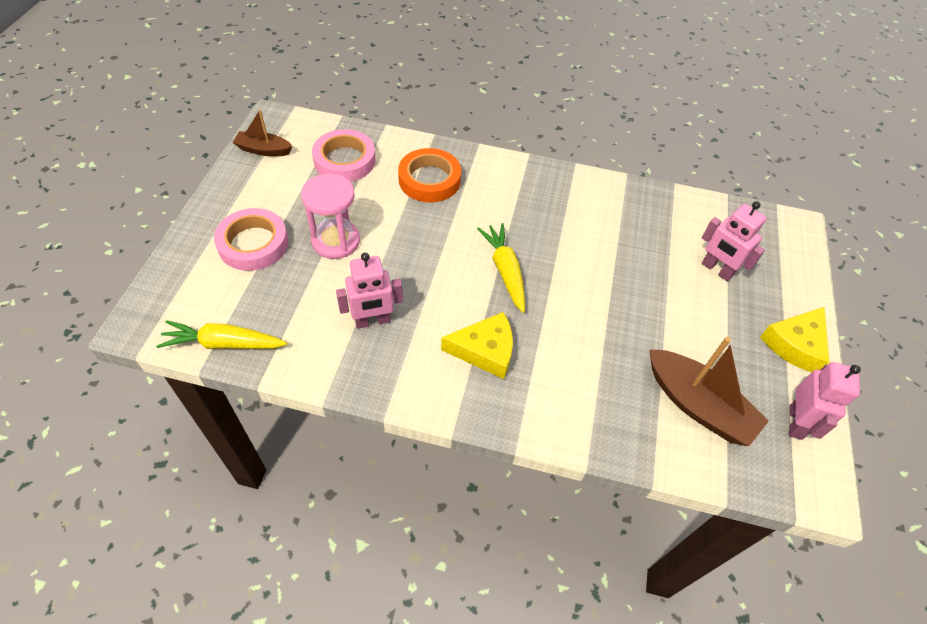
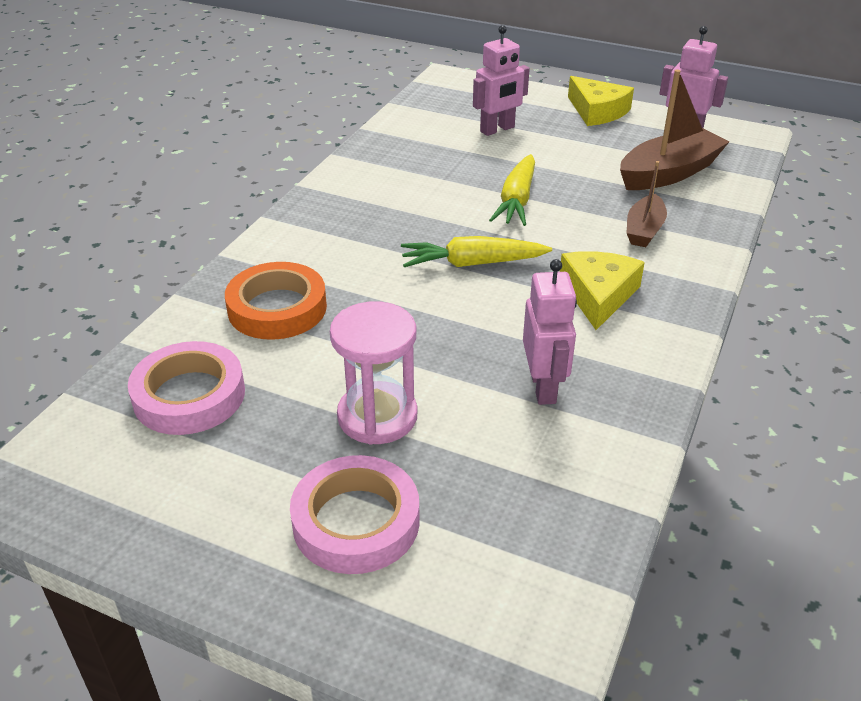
camera: 75 degrees left, 15 degrees down
yellow carrot [156,320,287,349] -> yellow carrot moved to [489,154,535,226]
brown boat [232,109,293,156] -> brown boat moved to [626,161,667,247]

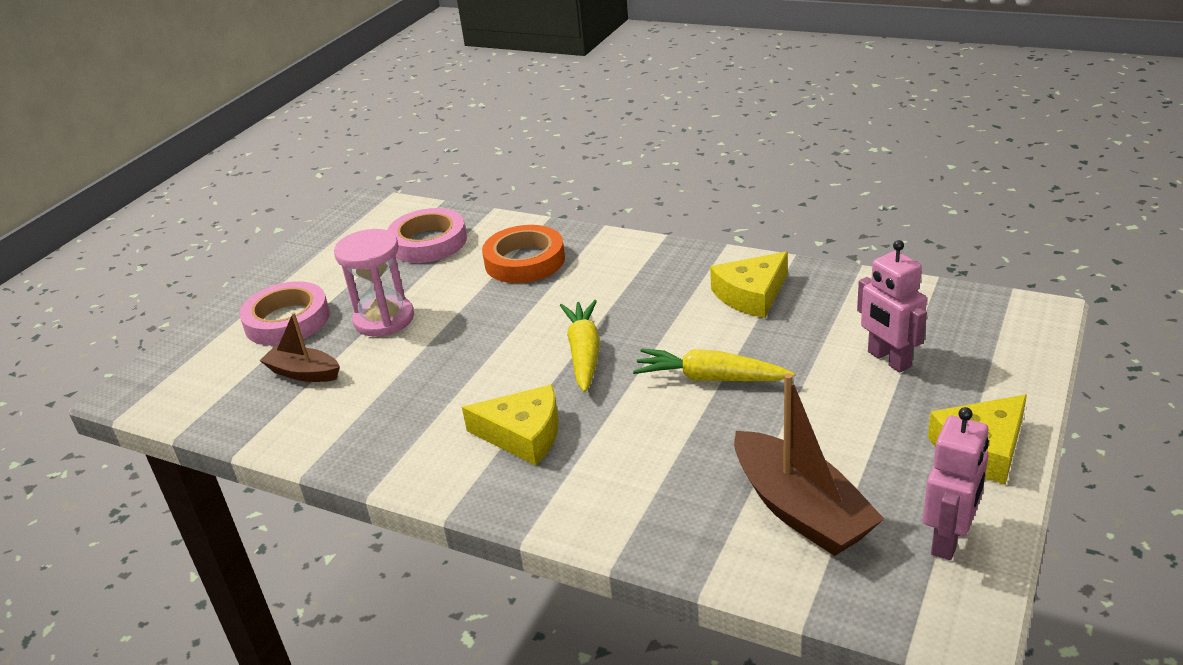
camera: 95 degrees right, 5 degrees down
pink robot [523,259,577,405] -> none
brown boat [626,161,667,247] -> brown boat moved to [260,312,340,382]
none -> yellow cheese [710,251,788,318]

